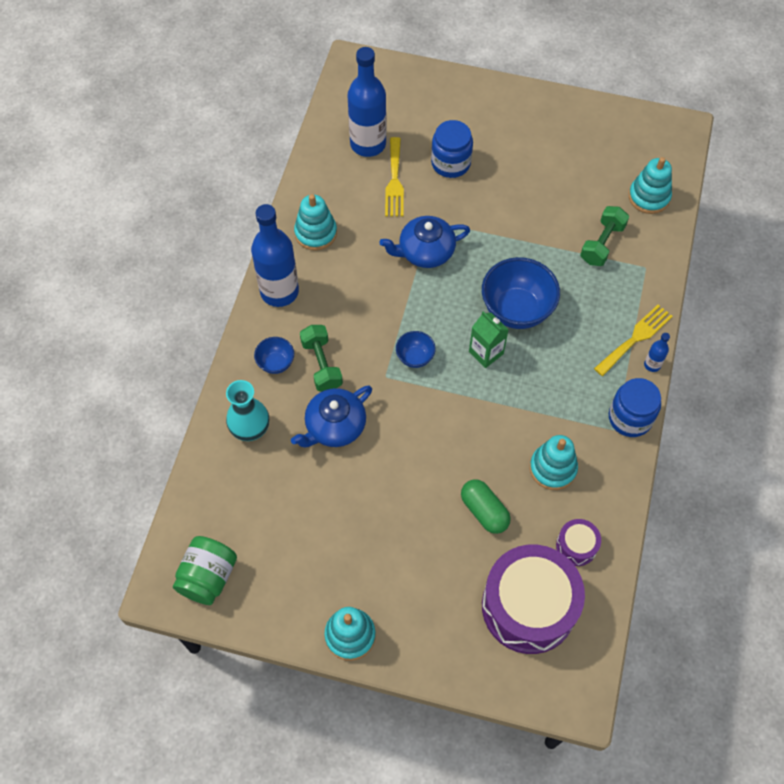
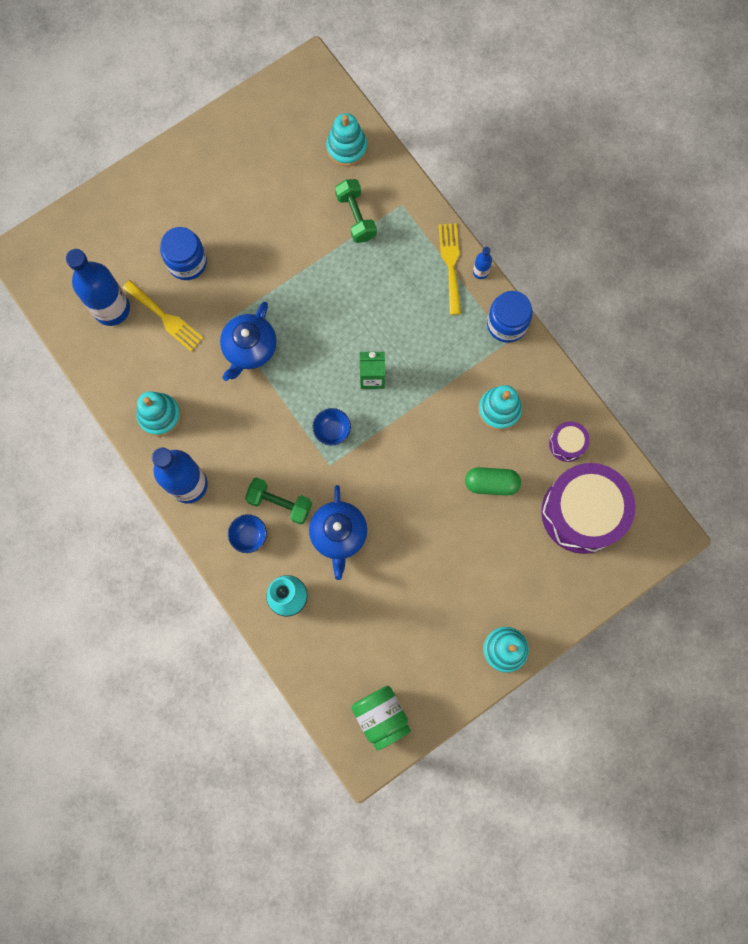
camera: 50 degrees left, 15 degrees up
blue bowl [482,257,560,329] -> none

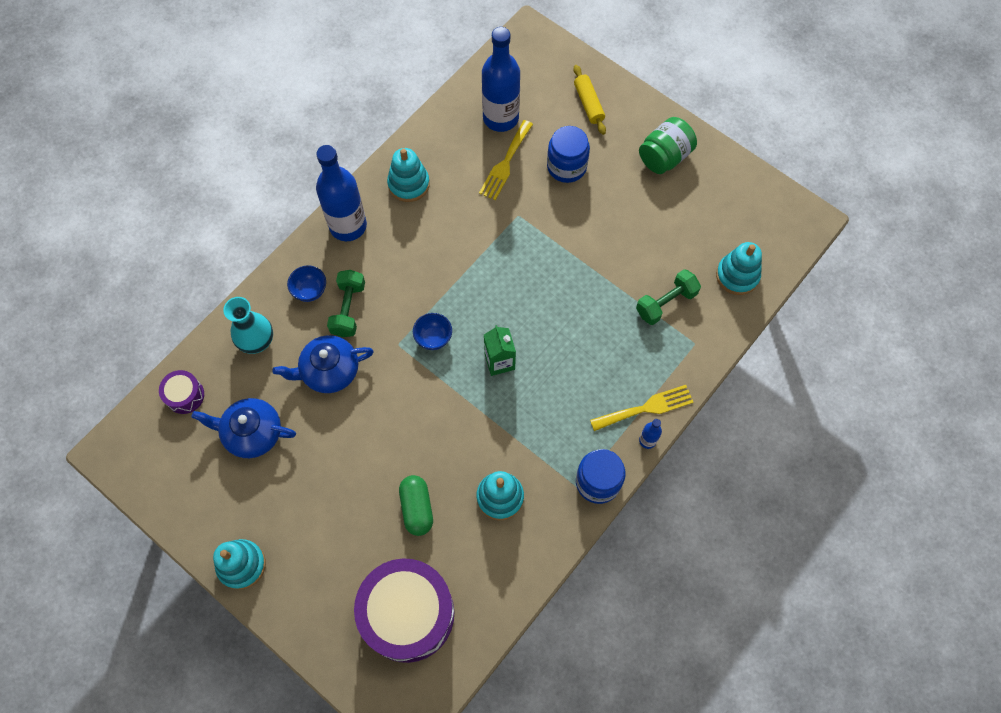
camera: 75 degrees right, 10 degrees down
blue teapot [220,302,277,381] -> blue teapot moved to [192,398,296,458]
green jar [351,686,411,750] -> green jar moved to [639,117,697,174]
purple drum [549,421,590,462] -> purple drum moved to [159,370,204,414]
none -> yellow rolling pin [573,65,606,135]

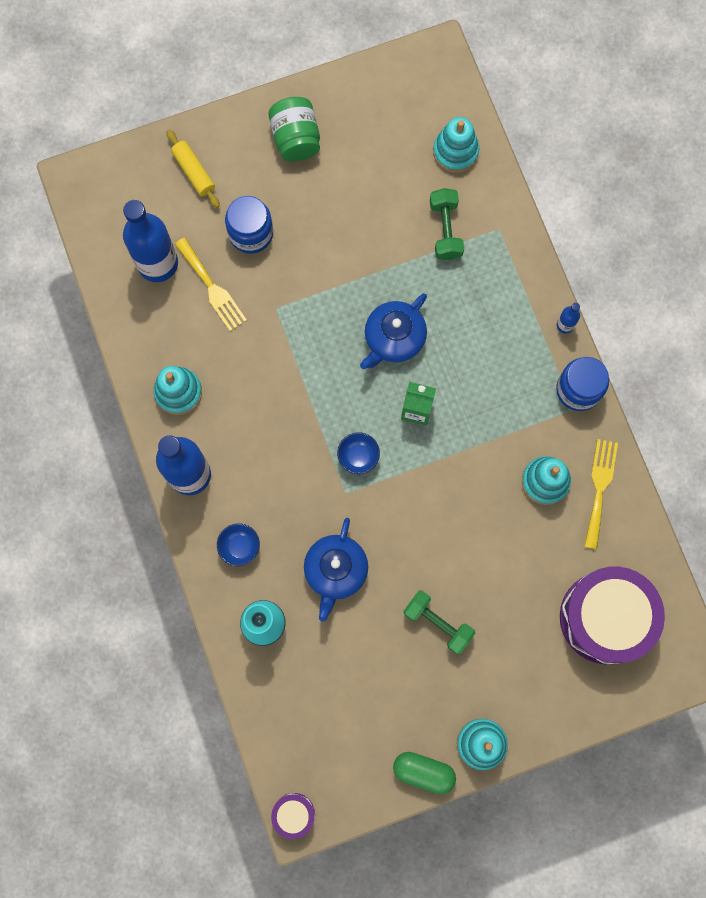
camera: 60 degrees left, 10 degrees up
purple drum [159,370,204,414] -> purple drum moved to [271,793,315,839]
blue teapot [192,398,296,458] -> blue teapot moved to [360,293,427,369]
green dumbbell [327,270,365,337] -> green dumbbell moved to [403,591,475,654]
green capsule [399,475,433,536] -> green capsule moved to [393,752,456,794]
yellow rolling pin [573,65,606,135] -> yellow rolling pin turned 45 degrees clockwise [166,129,220,208]
yellow fork [590,385,694,431] -> yellow fork moved to [584,439,618,549]

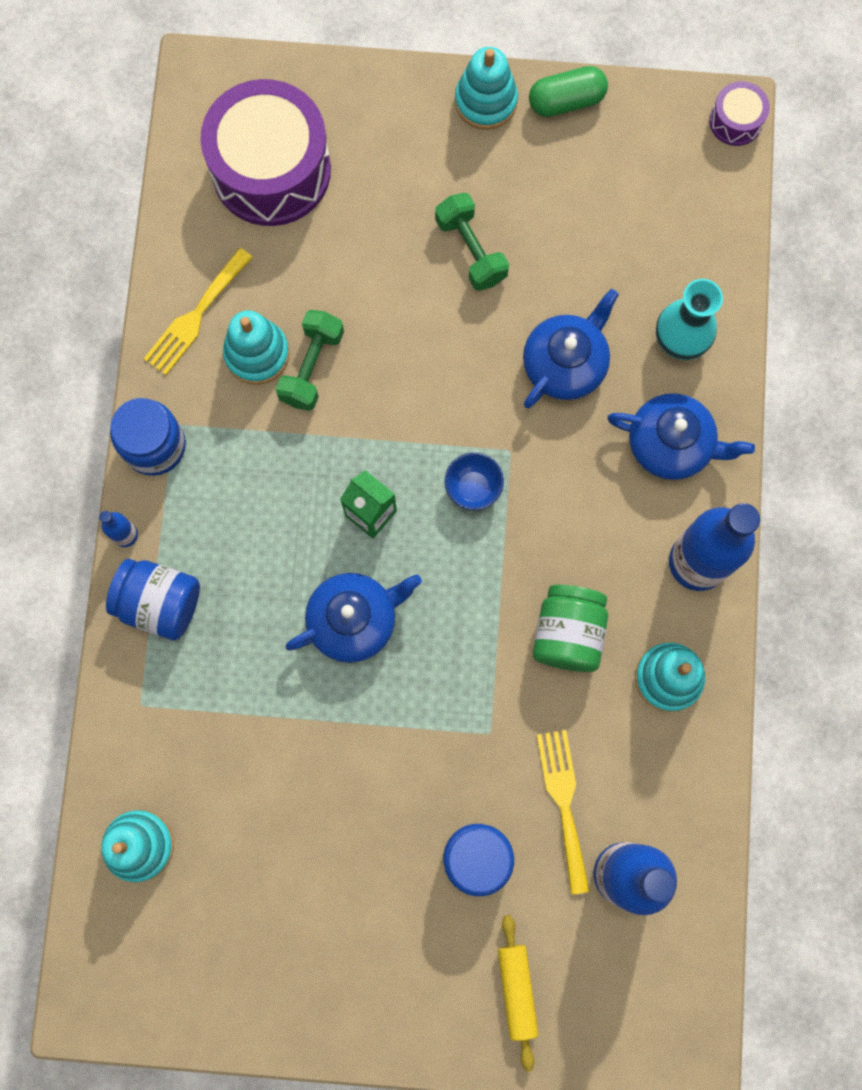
camera: 155 degrees left, 0 degrees up
blue bowl [217,523,260,566] -> blue teapot [607,393,755,480]
green jar [268,97,320,162] -> green jar moved to [533,585,608,672]
green capsule [393,752,456,794] -> green capsule turned 60 degrees counterclockwise [529,66,608,117]
green dumbbell [430,188,464,260] -> green dumbbell moved to [276,310,344,411]
none -> blue jar [106,559,200,640]

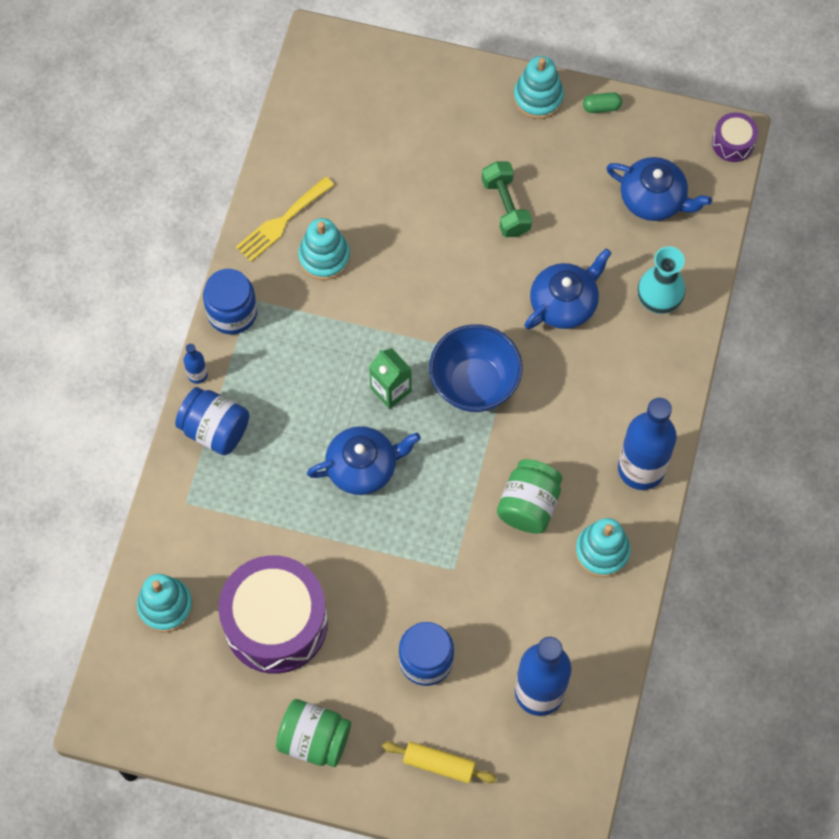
camera: 10 degrees right, 10 degrees down
purple drum [200,79,331,226] -> purple drum moved to [218,555,328,674]
green dumbbell [276,310,344,411] -> none
blue bowl [445,453,504,510] -> blue bowl [429,324,522,412], size x1.98
yellow rolling pin [498,915,538,1072] -> yellow rolling pin turned 75 degrees counterclockwise [382,742,497,783]
green capsule [529,66,608,117] -> green capsule [583,92,622,113], size x0.62
yellow fork [537,730,590,895] -> none
blue teapot [607,393,755,480] -> blue teapot moved to [606,157,712,221]
none -> green jar [276,699,351,767]

